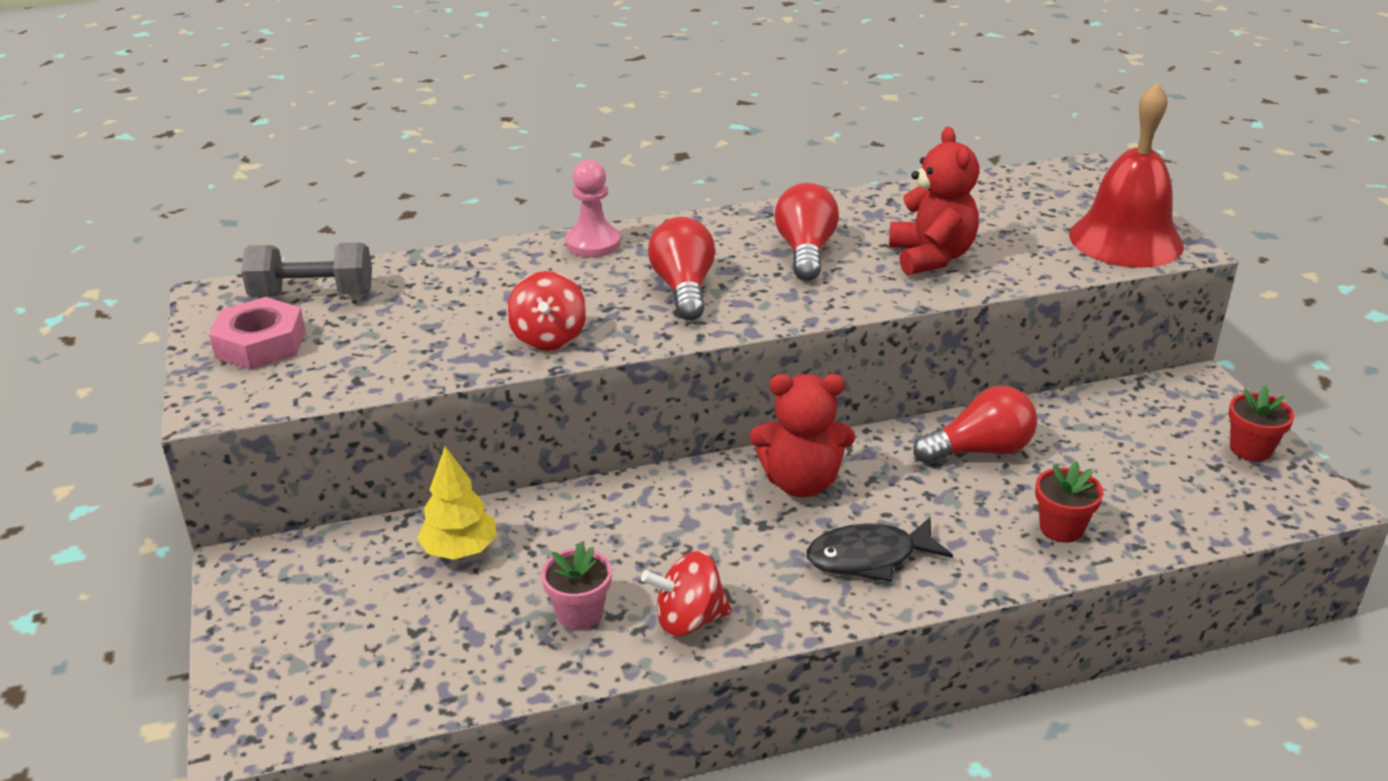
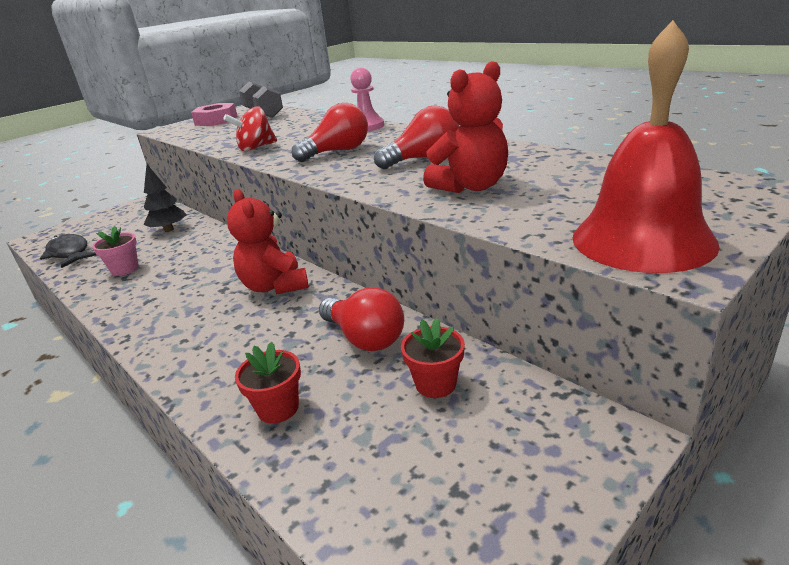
camera: 65 degrees right, 5 degrees down
yellow tree [417,446,497,560] -> black tree [143,164,186,232]
red spinning top [641,551,732,637] -> none
black fish [806,517,953,582] -> black fish moved to [40,234,96,268]
red flower pot [1228,385,1295,461] -> red flower pot moved to [401,318,465,398]

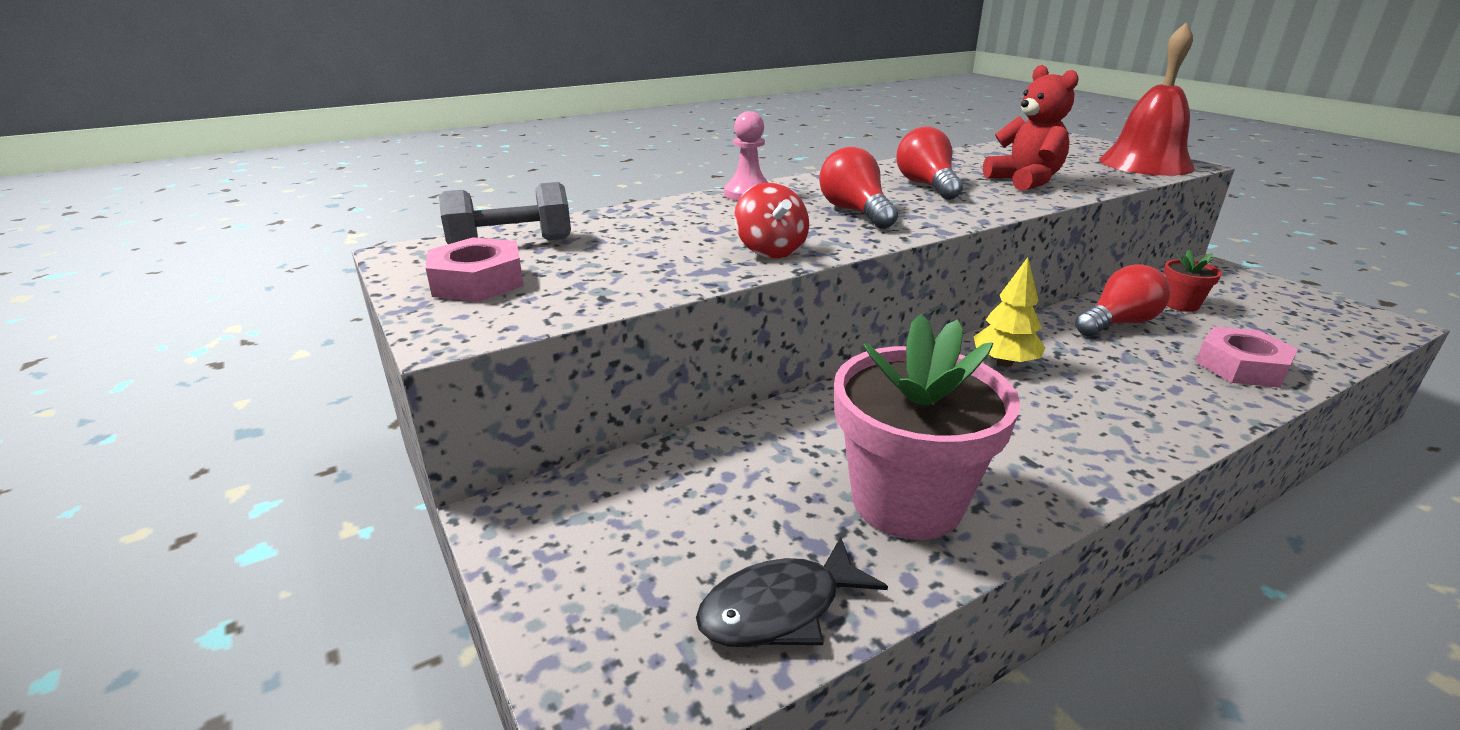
camera: 80 degrees left, 0 degrees up
pink flower pot [92,226,139,276] -> pink flower pot [834,314,1020,540], size x2.19
black tree [143,164,186,232] -> none
red teddy bear [227,189,309,294] -> yellow tree [974,257,1045,367]
red flower pot [235,342,301,423] -> pink nut [1196,326,1298,388]

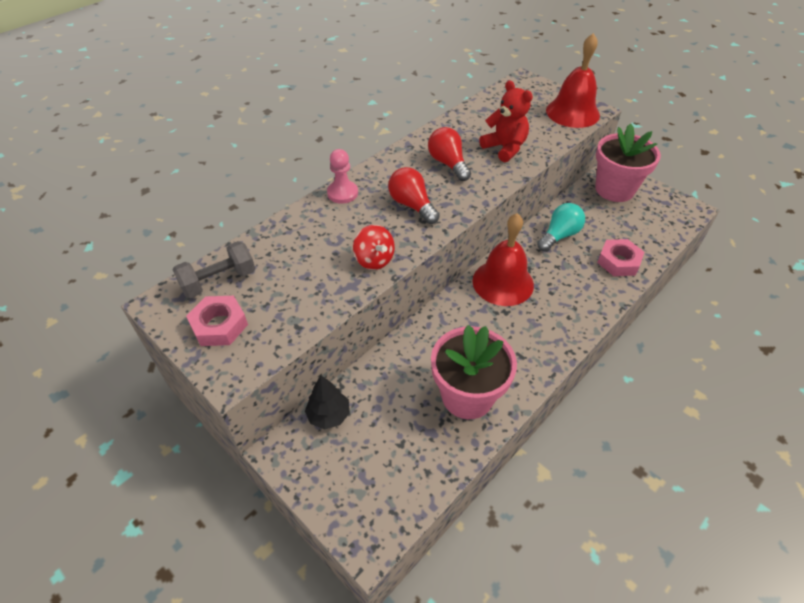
camera: 15 degrees left, 20 degrees up
black fish [696,537,888,647] -> none
yellow tree [974,257,1045,367] -> red bell [473,213,534,306]
red light bulb [1075,264,1170,336] -> turquoise light bulb [537,203,585,252]
red flower pot [1164,250,1222,312] -> none
none -> black tree [305,375,350,429]
none -> pink flower pot [595,123,661,202]

